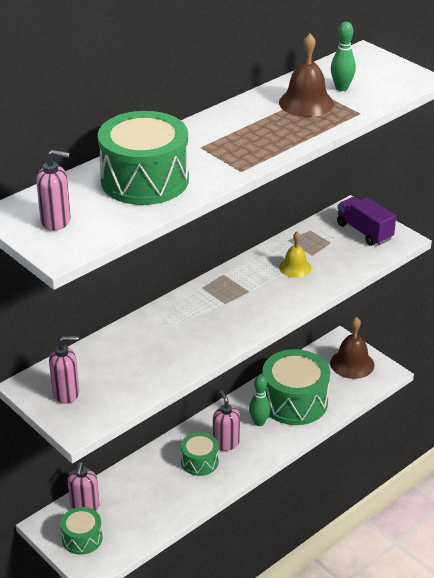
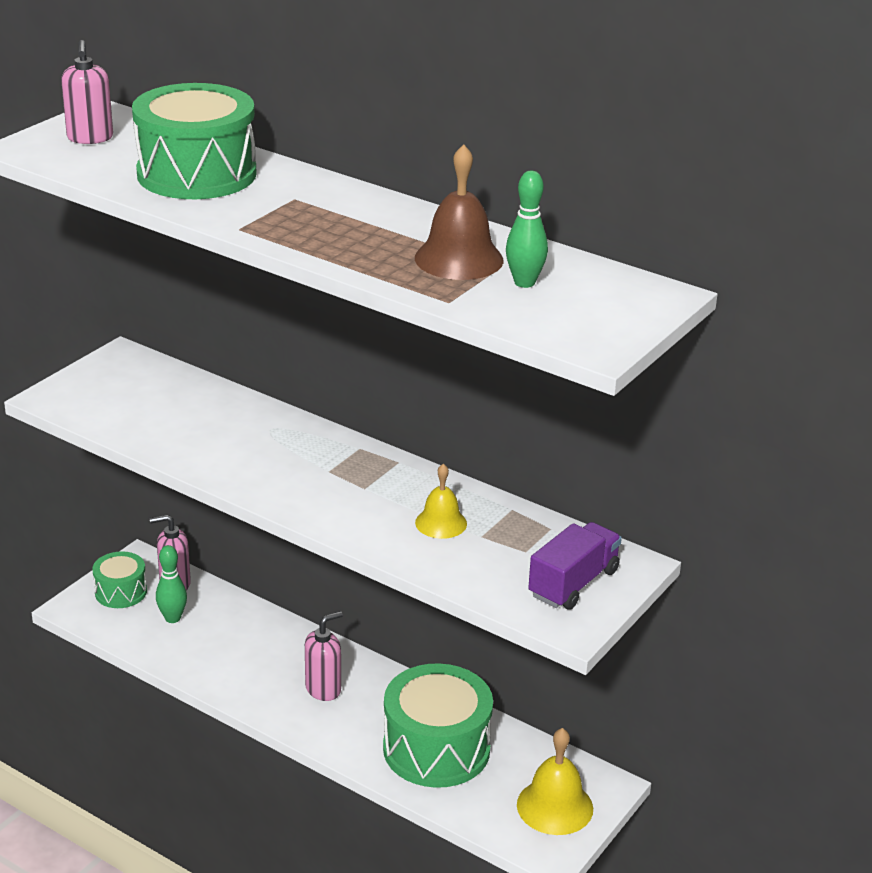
camera: 75 degrees right, 5 degrees down
pink soap dispenser [49,336,79,404] -> none
green drum [181,432,219,476] -> none
green bowling pin [249,375,271,426] -> green bowling pin moved to [156,545,187,623]
brown bell [330,317,374,379] -> yellow bell [517,728,593,835]

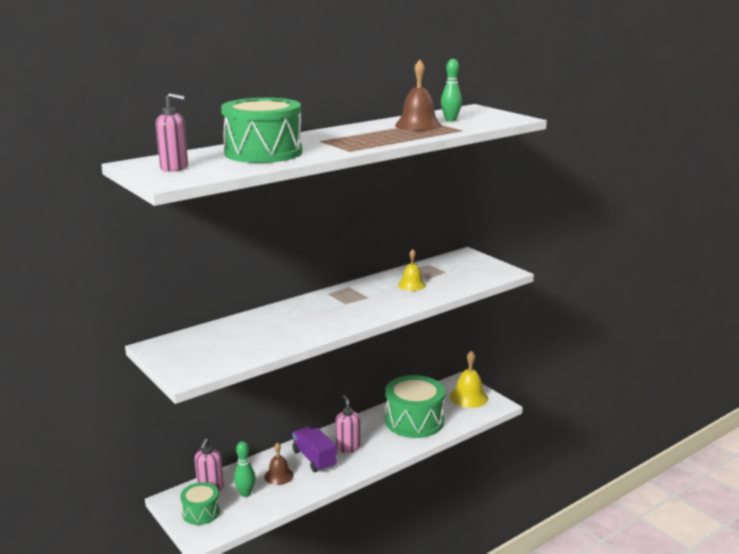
camera: 70 degrees left, 10 degrees down
purple truck [528,522,622,610] -> purple truck moved to [292,427,337,472]
none -> brown bell [264,442,294,485]

